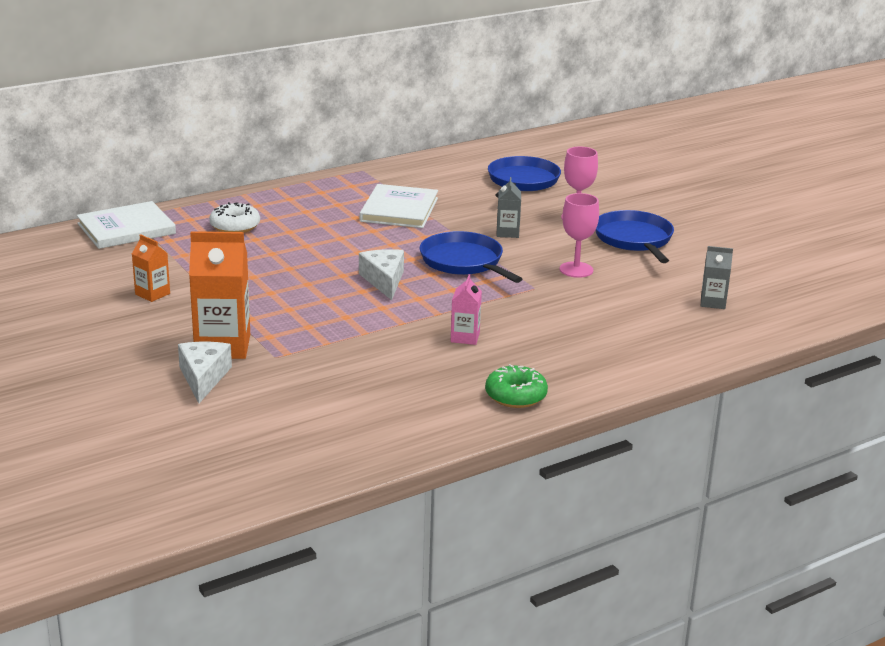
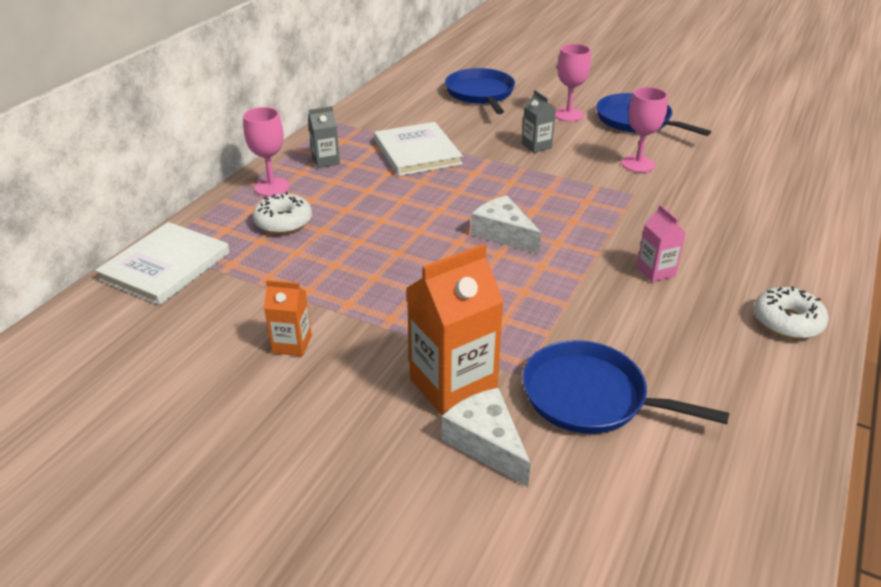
camera: 30 degrees left, 10 degrees up
blue pan [420,231,522,283] -> blue pan moved to [523,340,729,434]
green donut [485,364,548,408] -> white donut [754,286,828,339]
grey carton [701,246,733,309] -> grey carton moved to [308,106,340,168]
none -> pink goblet [243,107,290,196]

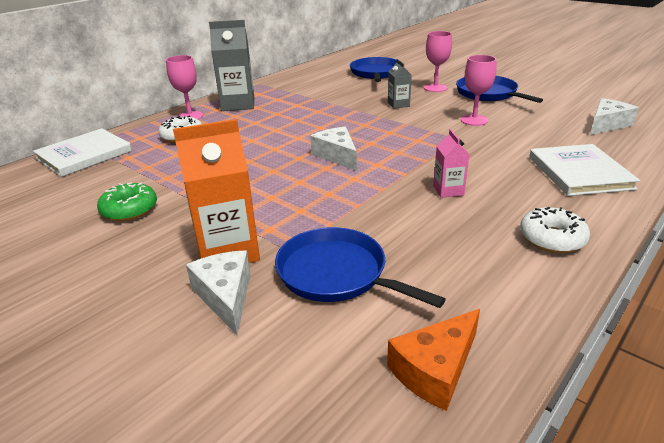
camera: 15 degrees right, 5 degrees down
orange carton [264,280,312,356] -> green donut [97,182,157,221]
grey carton [308,106,340,168] -> grey carton [209,20,254,111], size x1.90
white book [374,122,463,176] -> white book moved to [529,144,640,196]
none -> orange cheese [387,309,480,411]
none -> white cheese [590,98,639,135]

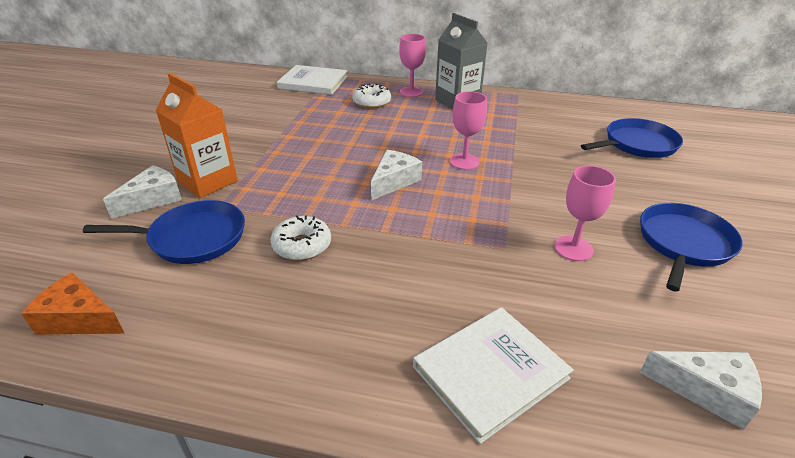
camera: 60 degrees right, 5 degrees up
green donut [97,182,157,221] -> none
blue pan [275,227,446,308] -> blue pan turned 75 degrees clockwise [83,200,245,264]
grey carton [388,59,412,109] -> none
pink goblet [424,31,452,92] -> pink goblet moved to [450,91,487,170]
pink carton [433,129,470,198] -> none
white donut [520,207,590,253] -> white donut moved to [271,215,331,261]

